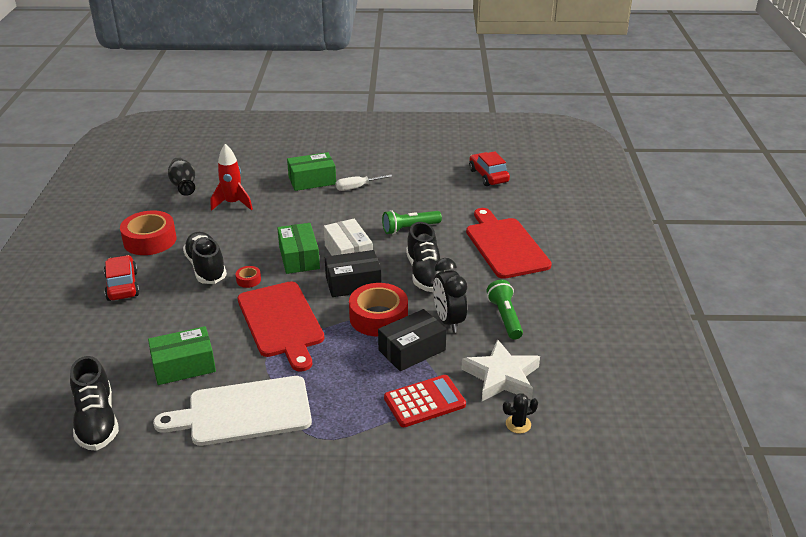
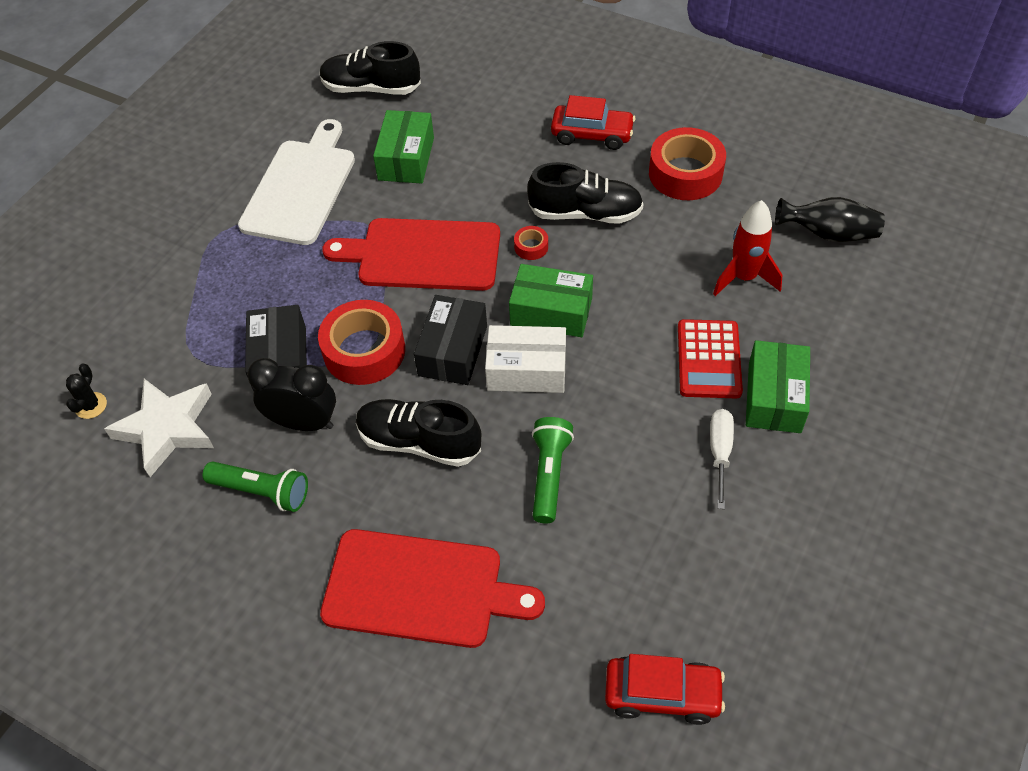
camera: 120 degrees right, 20 degrees up
red calculator [384,375,466,427] -> red calculator moved to [678,319,743,398]

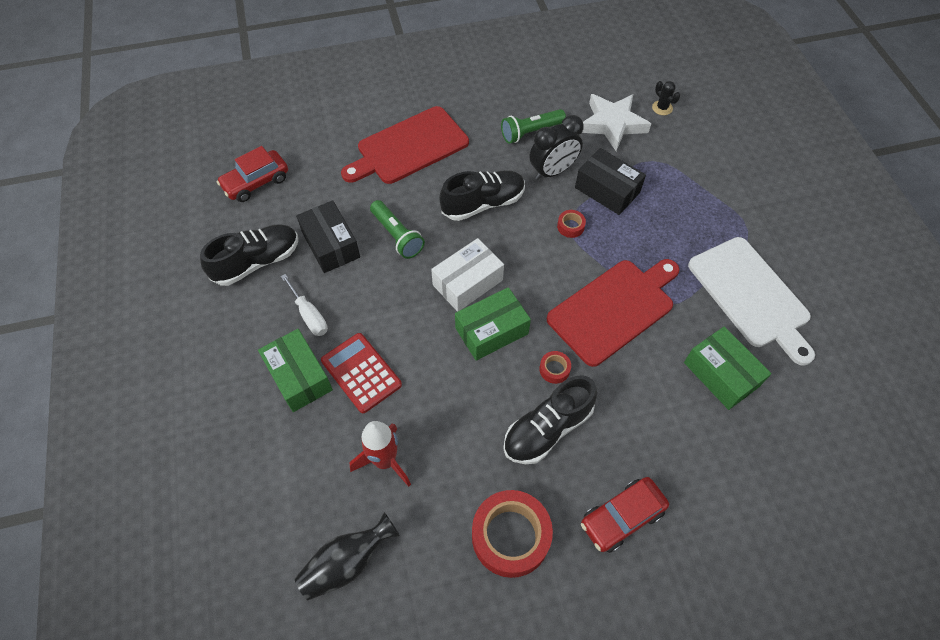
camera: 135 degrees right, 5 degrees up
red tape [318,300,405,385] -> red tape [557,210,586,238], size x0.44
black shoe [319,41,421,95] -> black shoe moved to [200,224,298,286]
black box [414,295,487,385] -> black box moved to [296,200,360,273]

